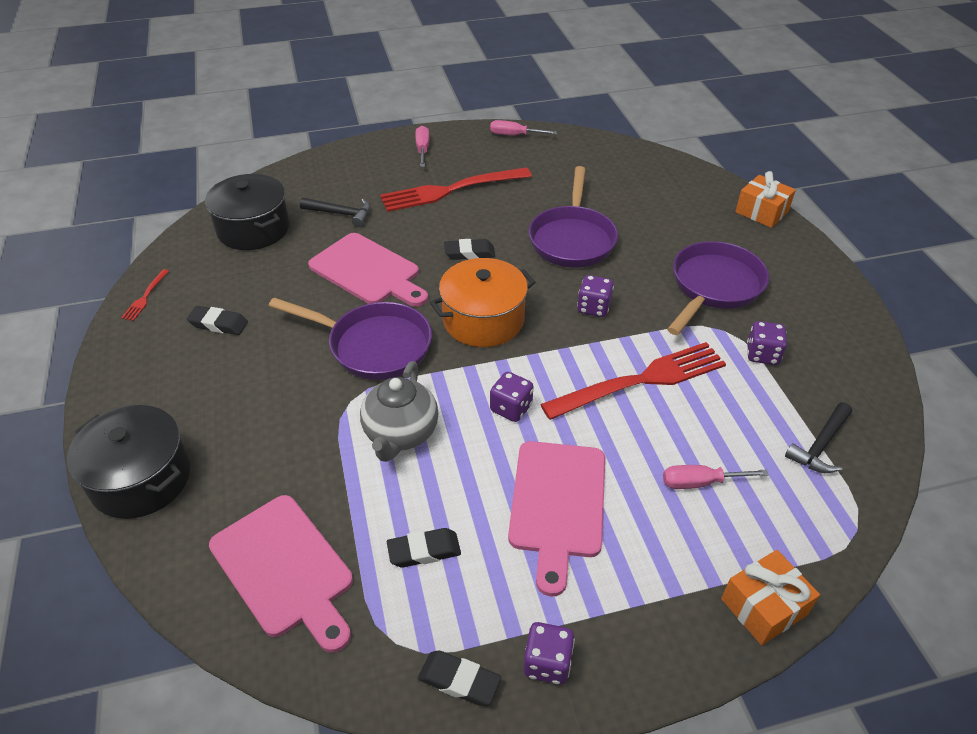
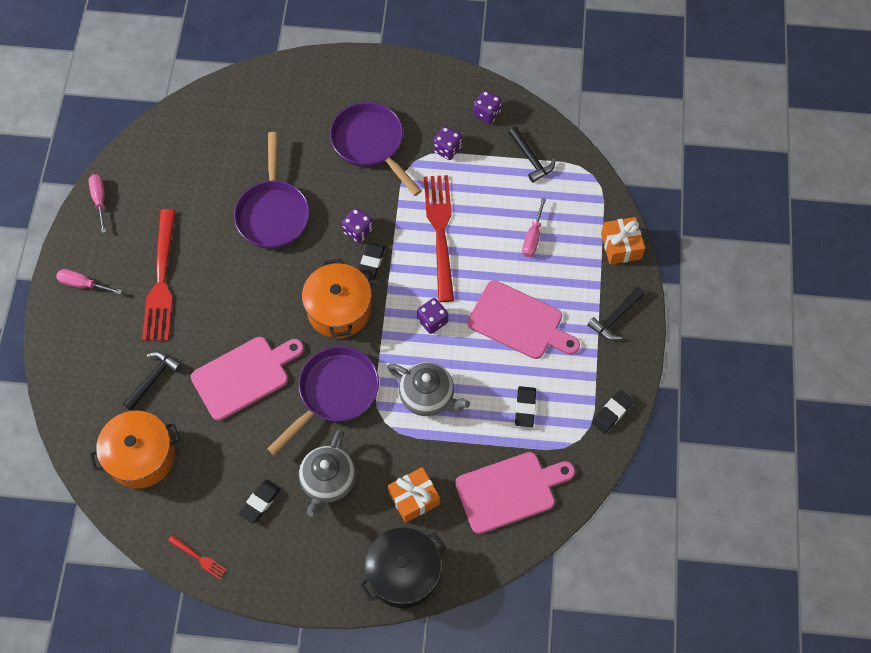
camera: 70 degrees left, 20 degrees up
black pot [205,174,290,250] -> orange pot [89,410,180,489]
black eraser [444,239,495,260] -> black eraser moved to [359,242,385,279]
pink screwdriver [490,120,557,135] -> pink screwdriver turned 135 degrees clockwise [89,174,106,233]
purple dice [524,622,575,685] -> purple dice moved to [473,90,502,124]
purple pan [529,166,618,268] -> purple pan turned 60 degrees clockwise [234,132,310,249]
orange gift [735,171,796,228] -> orange gift moved to [388,467,440,523]
none -> grey teapot [299,430,356,517]
none -> black hammer [587,287,645,340]

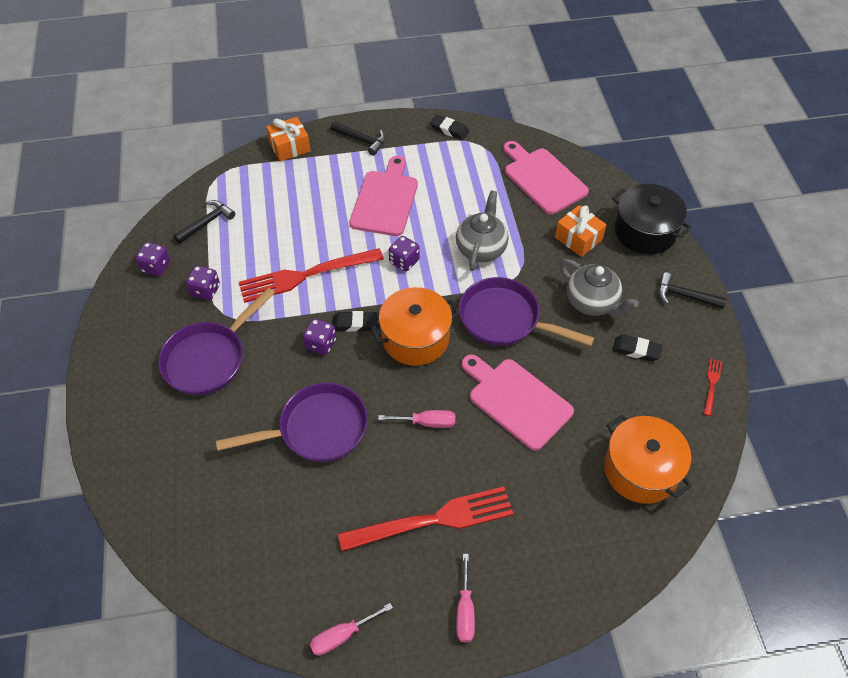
camera: 105 degrees left, 10 degrees down
black hammer [123,352,182,410] -> black hammer moved to [659,272,727,309]
grey teapot [299,430,356,517] -> grey teapot turned 45 degrees clockwise [560,259,639,316]
black eraser [515,386,536,427] -> none
pink screwdriver [522,198,546,257] -> pink screwdriver moved to [378,410,455,428]

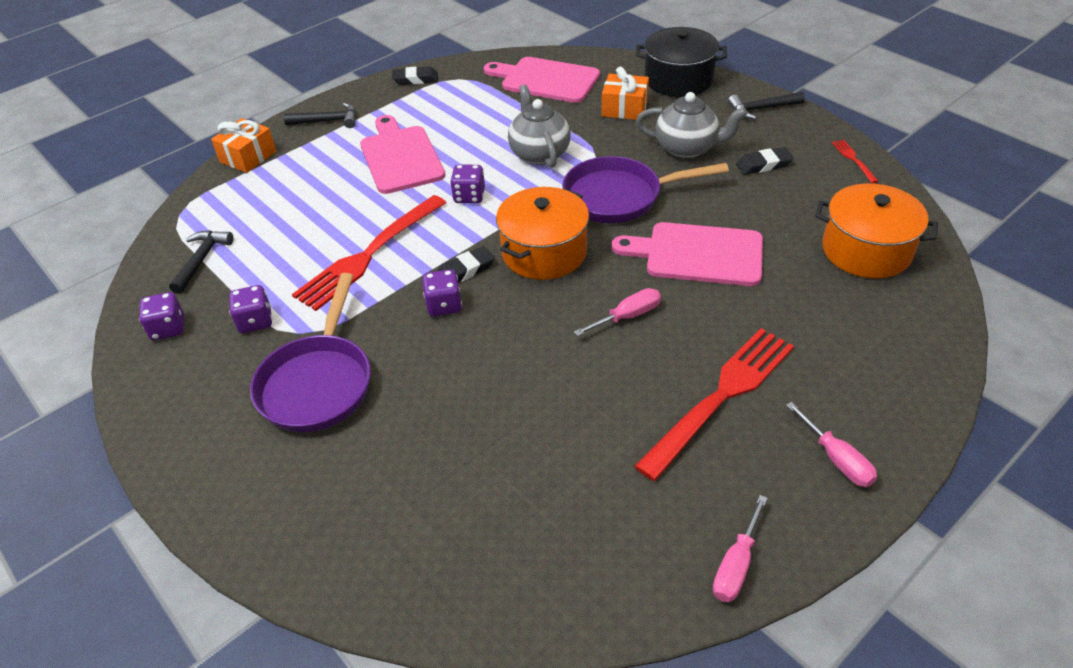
camera: 30 degrees left, 10 degrees down
purple pan [216,382,368,462] -> none

